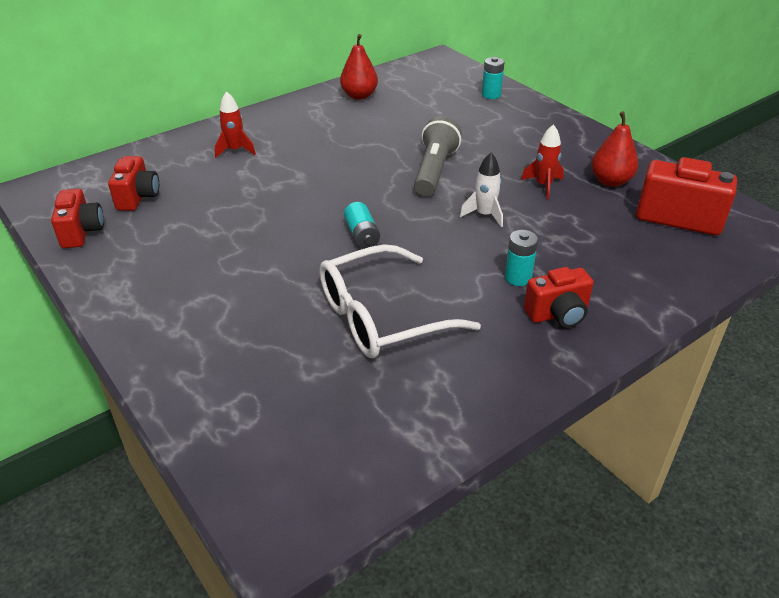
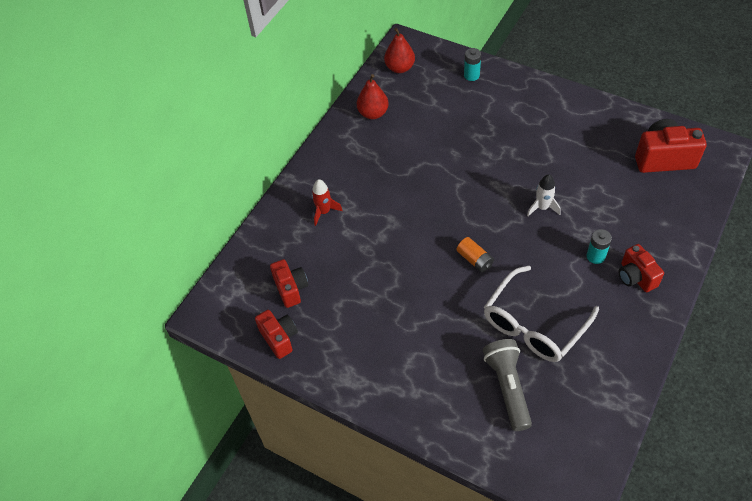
camera: 20 degrees left, 15 degrees up
turquoise battery [344,202,380,248] -> orange battery [457,237,494,273]
grey flashlight [414,116,461,196] -> grey flashlight moved to [483,339,532,431]
red rocket [521,124,564,199] -> none
red camera [524,267,594,328] -> red camera turned 105 degrees clockwise [618,244,664,292]
red pear [591,111,638,187] -> red pear moved to [384,28,415,73]

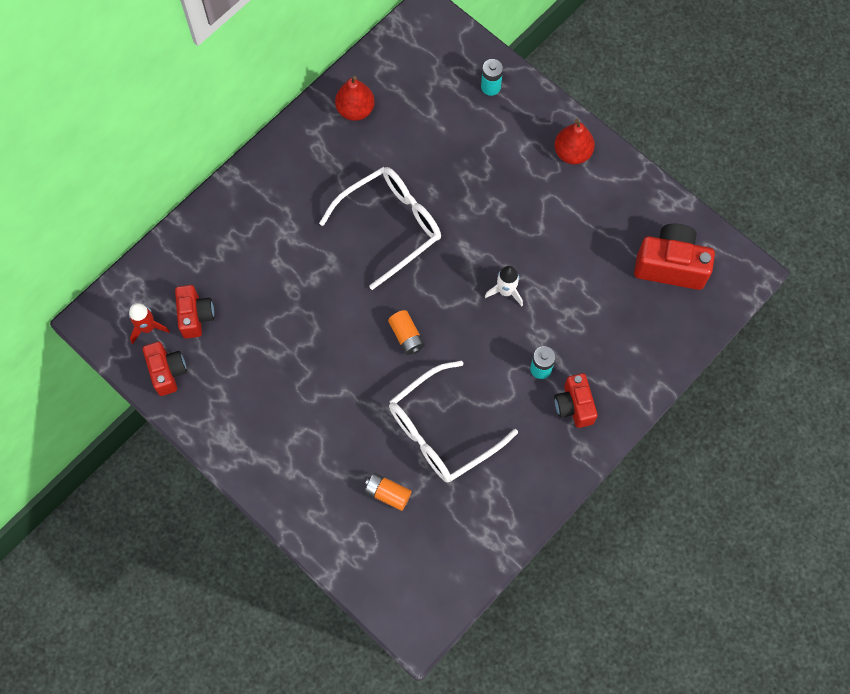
camera: 10 degrees right, 15 degrees up
red rocket [312,179,343,226] -> red rocket moved to [129,303,170,344]
red pear [384,28,415,73] -> red pear moved to [554,119,595,164]
grey flashlight [483,339,532,431] -> orange battery [365,473,411,511]
none -> white glasses [319,167,441,290]

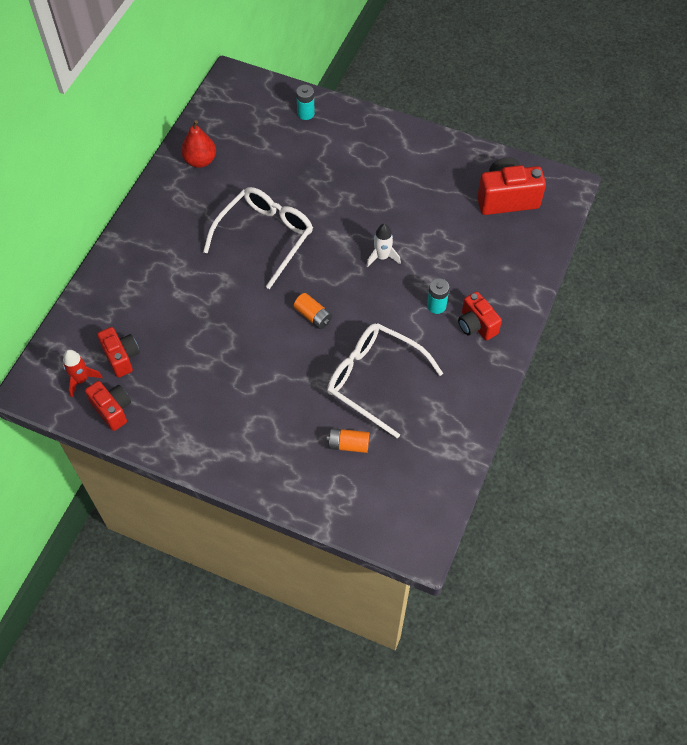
camera: 20 degrees left, 10 degrees down
white glasses [389,361,518,483] -> white glasses turned 90 degrees clockwise [327,323,443,438]
red pear [554,119,595,164] -> none

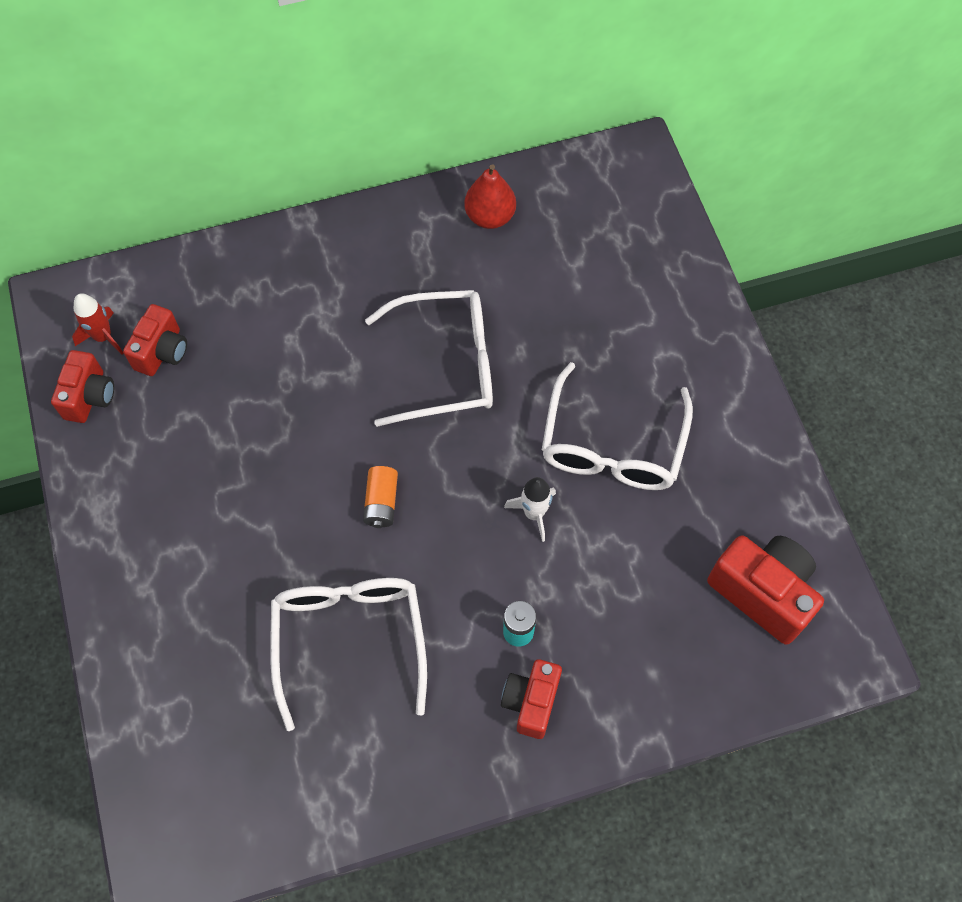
camera: 50 degrees right, 5 degrees up
turquoise battery [296,85,315,120] -> none
orange battery [327,428,369,453] -> none
none -> white glasses [542,362,693,490]

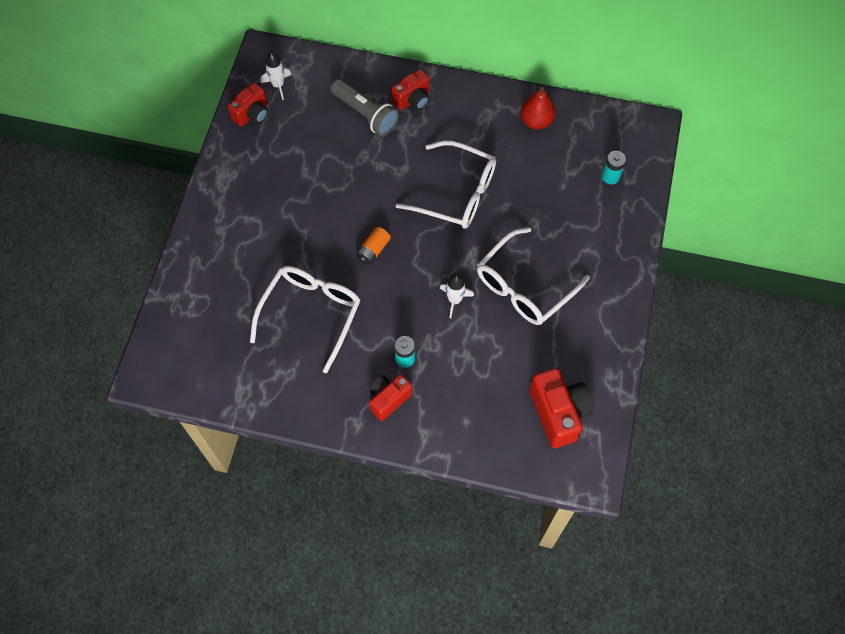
camera: 30 degrees right, 0 degrees up
red rocket [72,293,123,355] -> white rocket [260,52,291,100]
red camera [123,304,187,376] -> red camera moved to [391,69,430,110]
none -> grey flashlight [331,79,399,136]
none -> turquoise battery [602,151,626,184]

